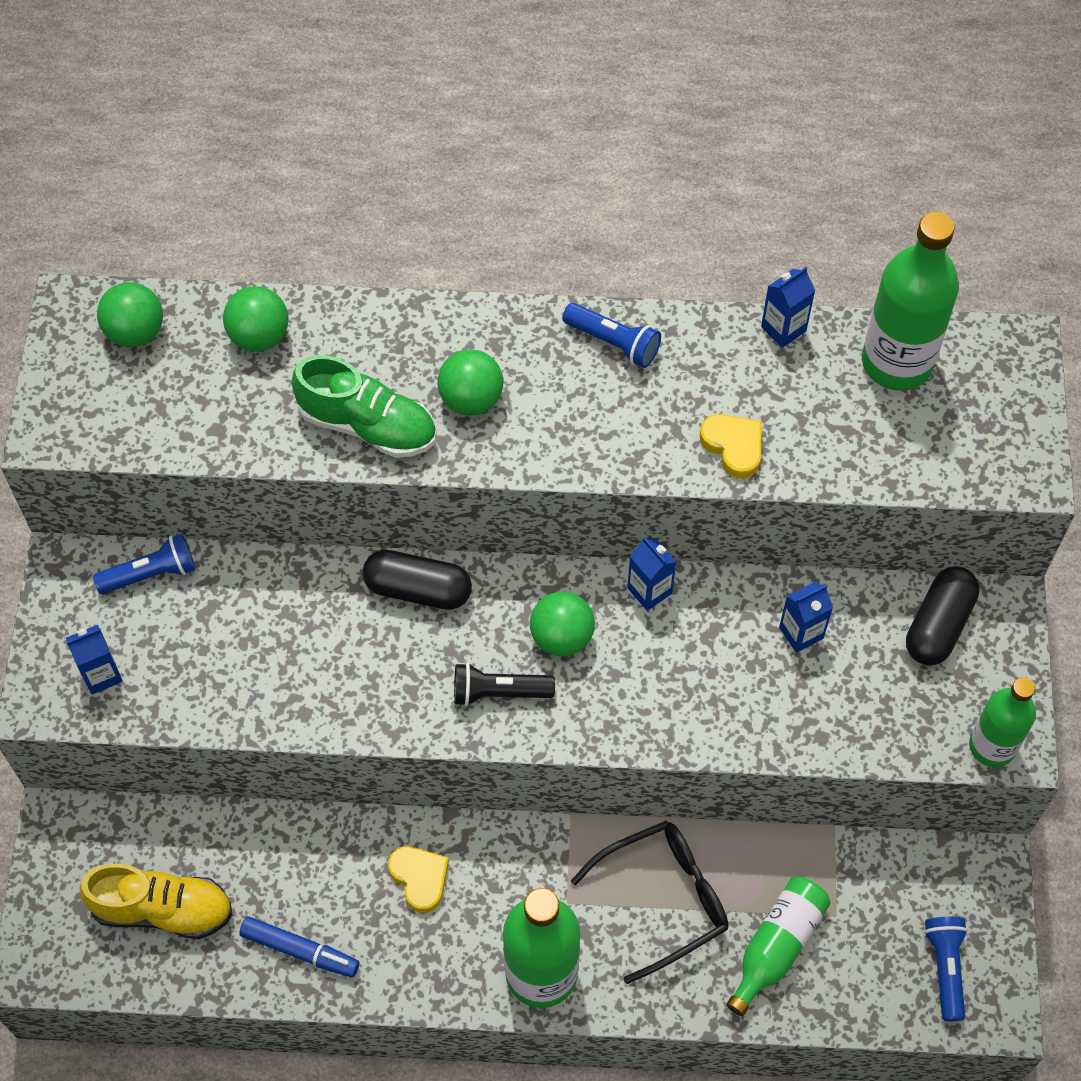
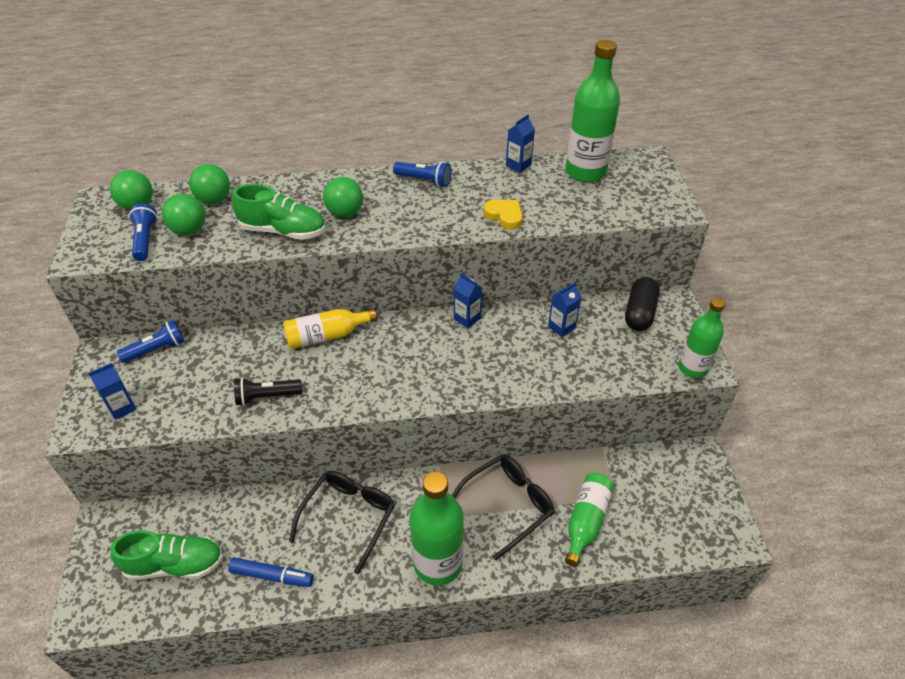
camera: 10 degrees left, 15 degrees down
yellow shoe [80,863,233,939] -> green shoe [110,530,223,580]
black capsule [363,550,472,610] -> yellow bottle [283,309,377,349]
yellow heart [388,846,449,913] -> black glasses [289,471,395,574]
black flashlight [454,663,555,706] -> black flashlight moved to [234,377,302,406]
green ball [530,591,595,656] -> green ball moved to [162,194,205,235]
blue flashlight [924,917,968,1021] -> blue flashlight moved to [129,203,158,261]

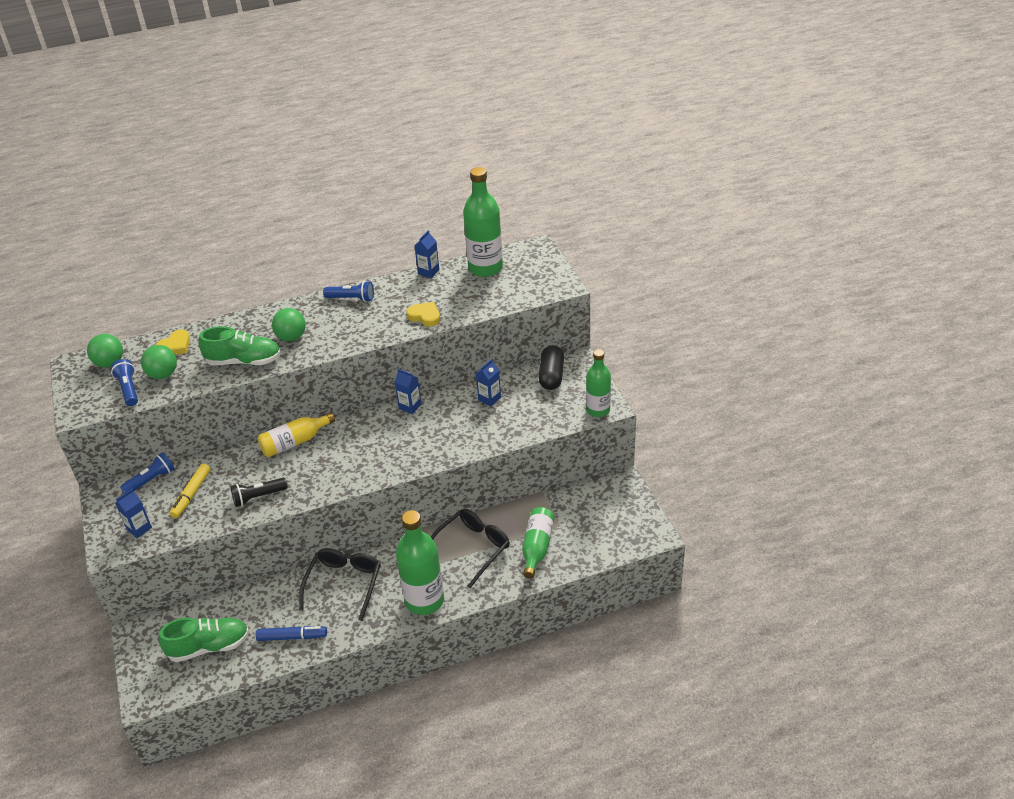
camera: 10 degrees left, 5 degrees down
green ball [189,164,230,204] -> yellow heart [156,330,190,355]
none -> yellow marker [169,464,211,518]

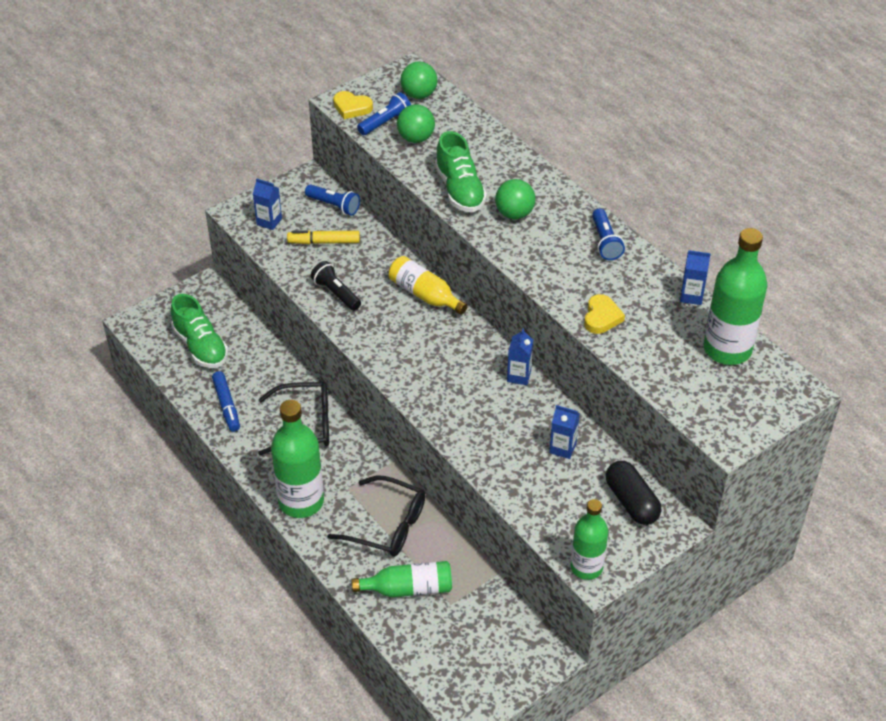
camera: 70 degrees right, 5 degrees up
yellow heart [156,330,190,355] -> yellow heart moved to [333,91,373,119]
black capsule [539,345,564,390] -> black capsule turned 75 degrees clockwise [606,461,662,525]

